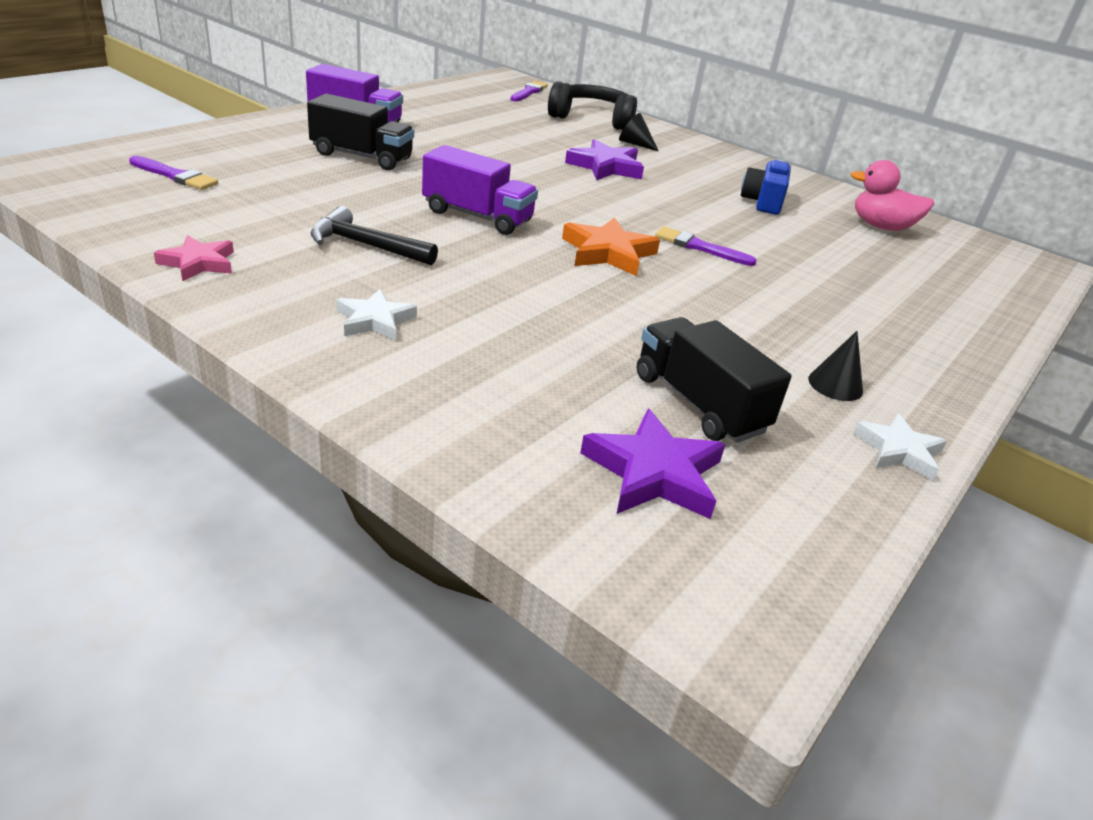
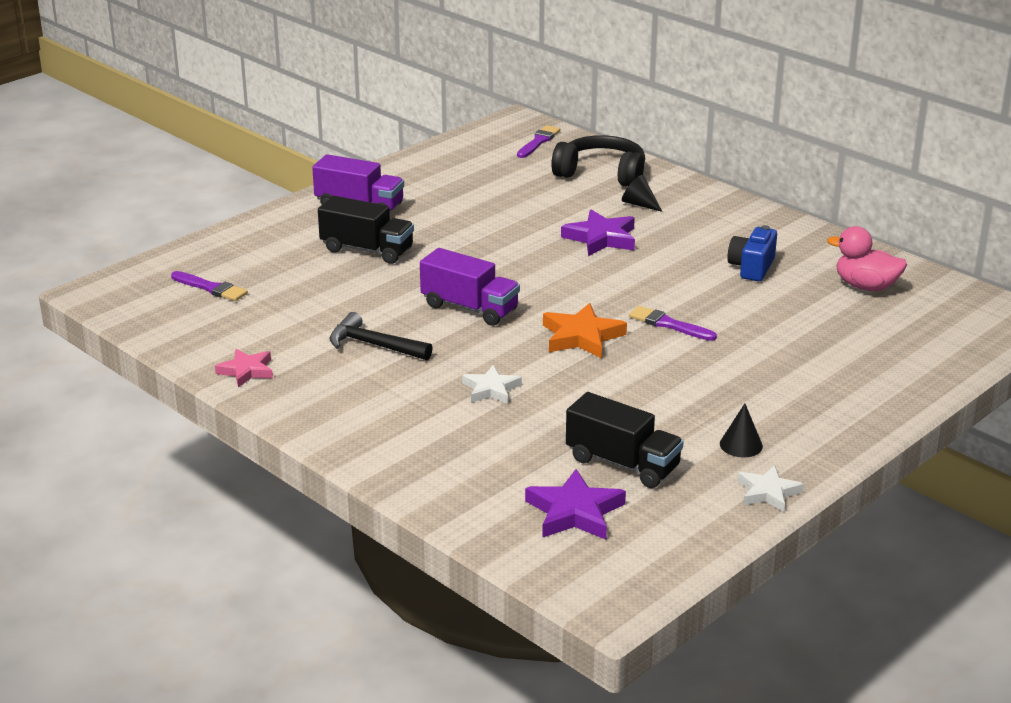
camera: 10 degrees right, 5 degrees down
white star [336,289,417,340] -> white star moved to [462,365,522,404]
black truck [637,317,792,443] -> black truck turned 150 degrees clockwise [566,392,684,488]

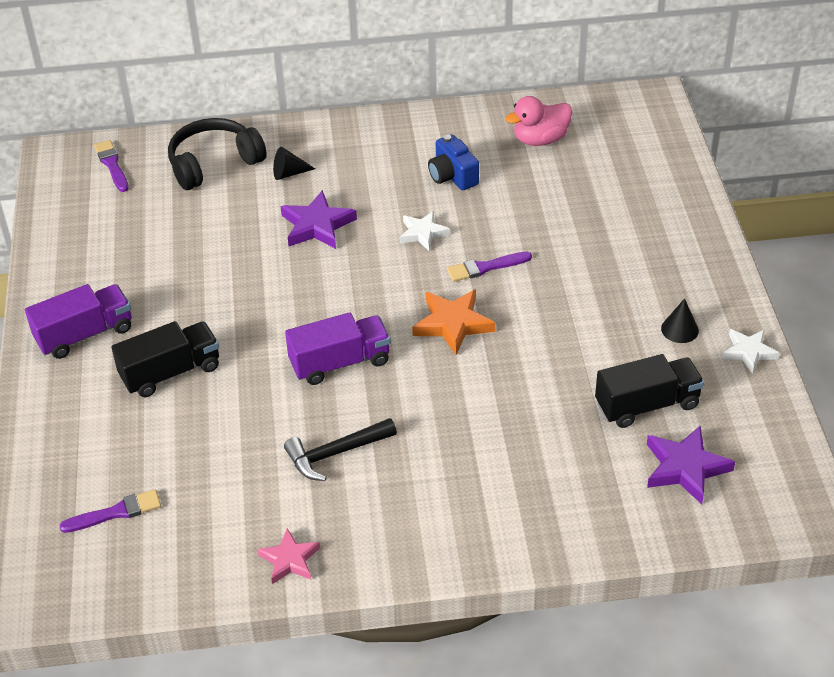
camera: 50 degrees left, 15 degrees up
white star [462,365,522,404] -> white star moved to [400,211,450,251]

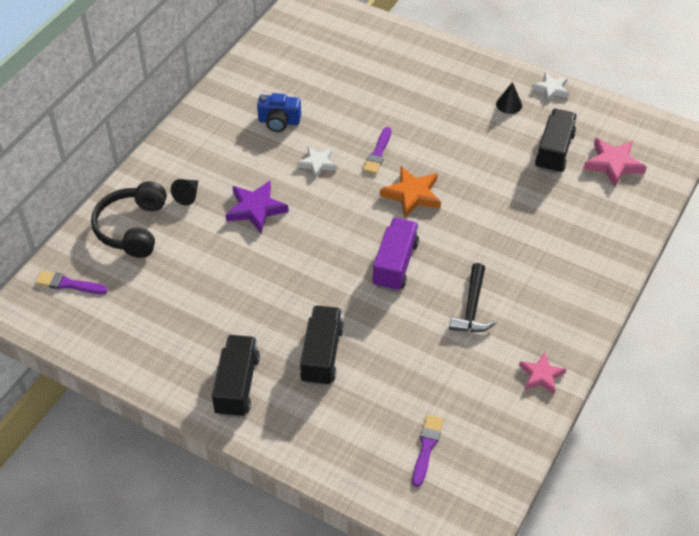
camera: 55 degrees left, 5 degrees up
purple truck [25,284,132,359] -> black truck [212,335,260,418]
pink duck [506,96,572,146] -> none
purple star [647,426,735,504] -> pink star [583,138,647,187]

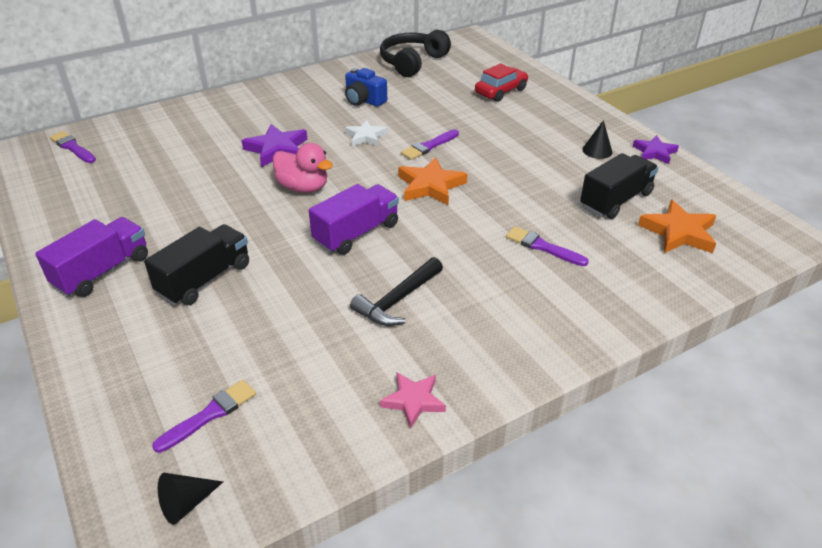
camera: 30 degrees right, 10 degrees down
black headphones [91,182,167,258] -> black headphones moved to [380,30,451,77]
black cone [171,179,198,206] -> black cone moved to [158,473,223,525]
black truck [212,335,260,418] -> purple truck [35,217,148,297]
white star [532,72,569,102] -> purple star [633,135,679,164]
pink star [583,138,647,187] -> orange star [638,200,716,253]
none -> pink duck [273,143,333,193]
none -> red car [475,63,528,102]
none -> purple brush [506,226,589,266]

